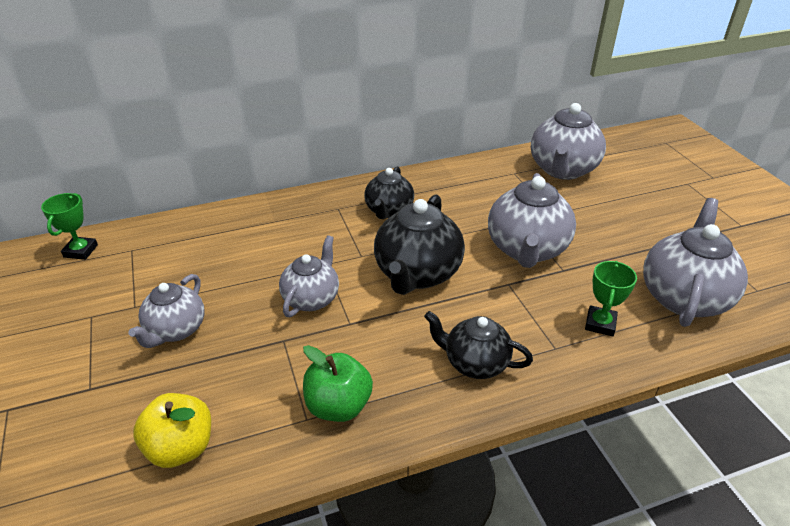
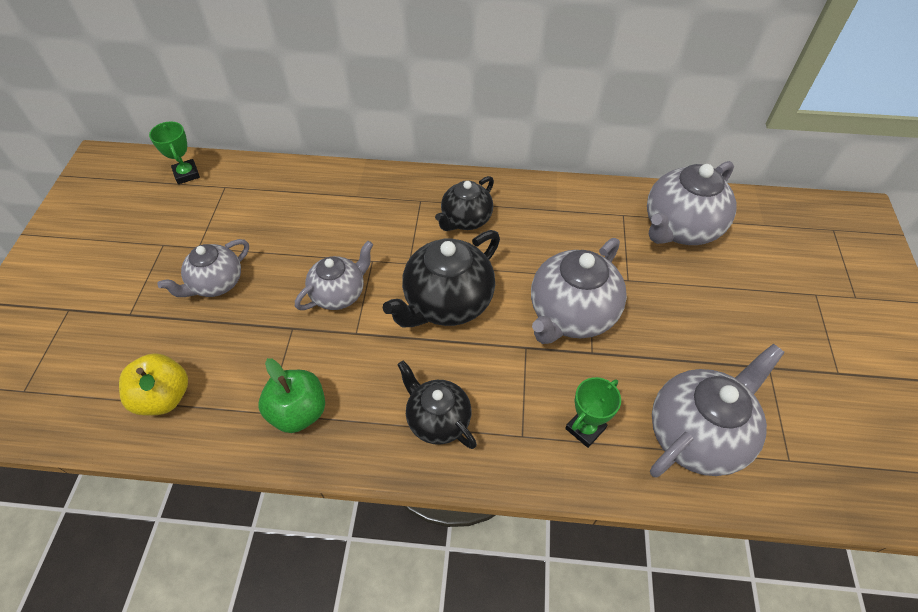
camera: 25 degrees right, 15 degrees up
green trophy [41,193,98,260] -> green trophy turned 60 degrees counterclockwise [149,121,200,184]

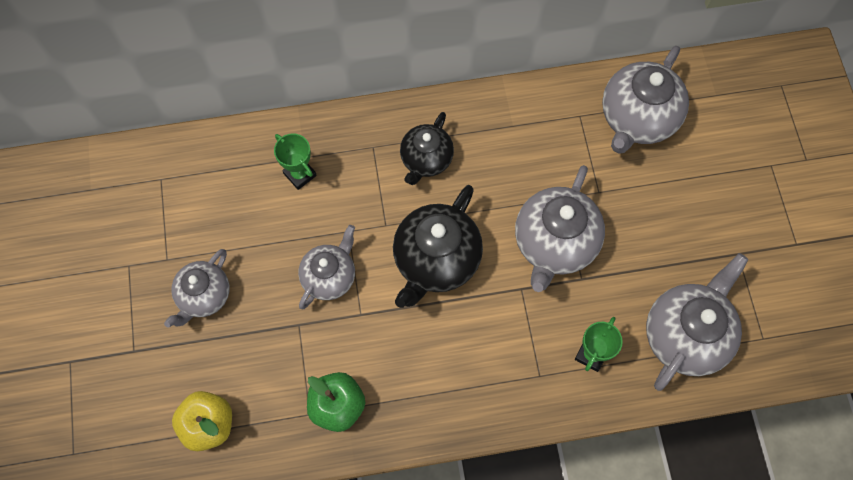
camera: 15 degrees left, 15 degrees up
green trophy [149,121,200,184] -> green trophy moved to [274,133,317,190]
black teapot [397,360,477,449] -> none

